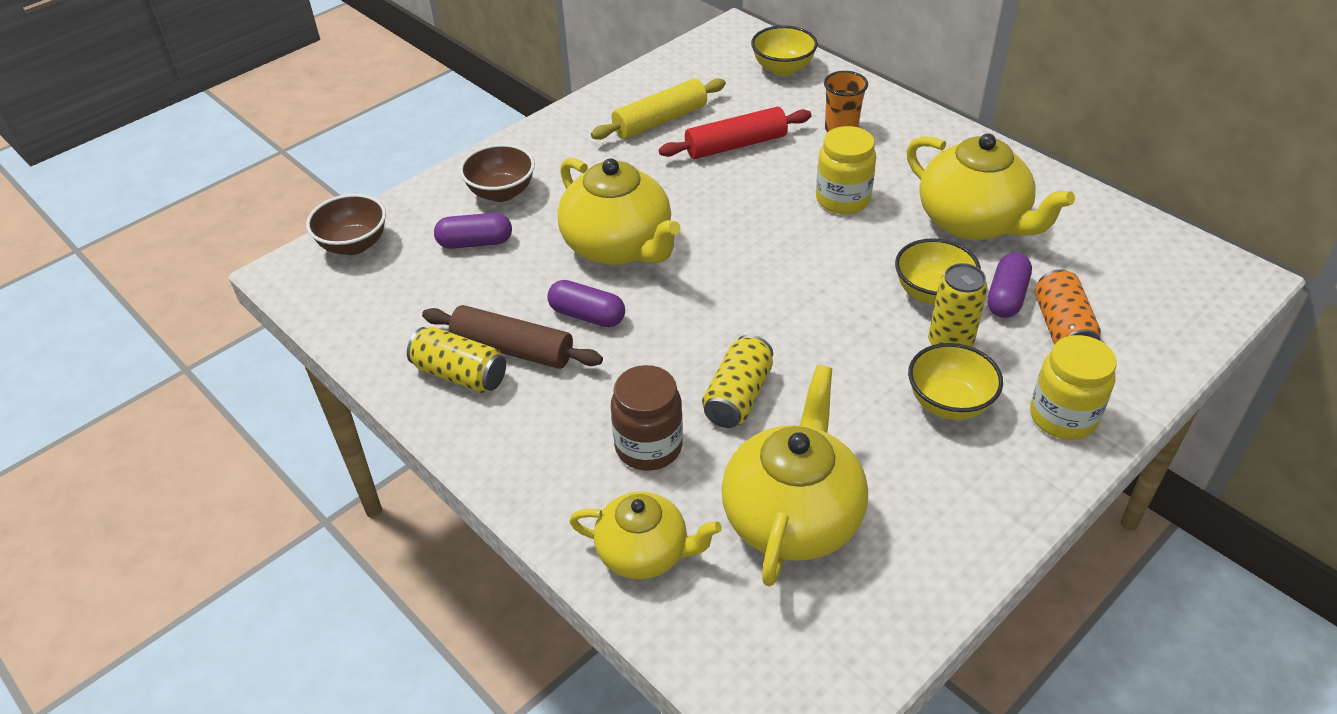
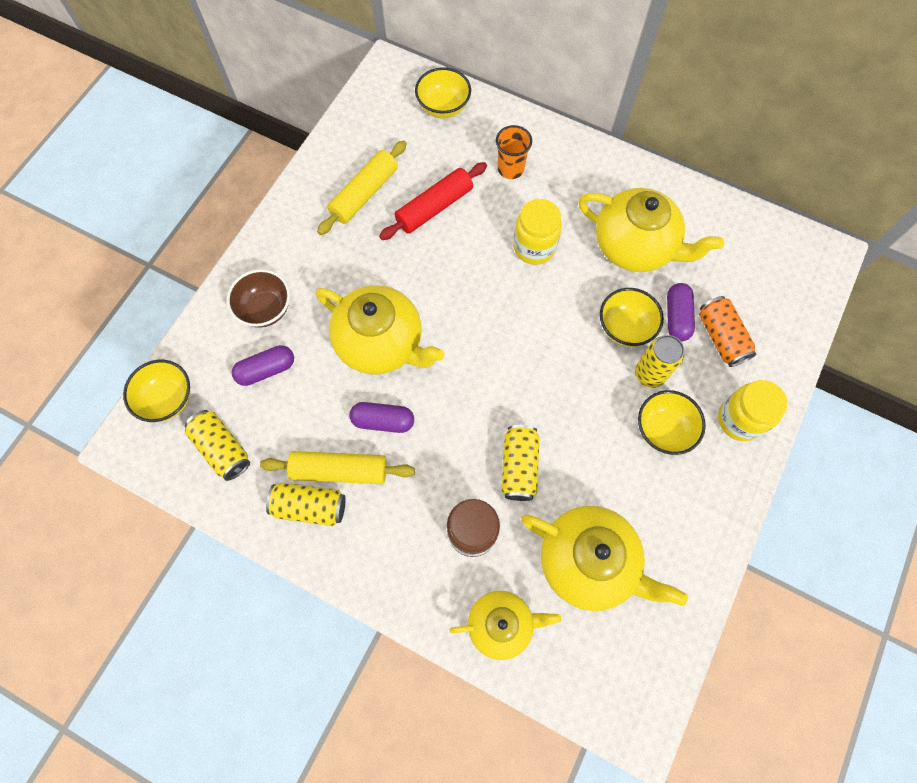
camera: 20 degrees left, 25 degrees up
brown bowl [306,194,386,255] -> yellow bowl [123,360,190,422]
brown rolling pin [422,305,603,369] -> yellow rolling pin [260,451,415,484]
yellow teapot [721,365,868,586] -> yellow teapot turned 120 degrees clockwise [521,506,688,611]
none -> yellow can [185,410,250,481]

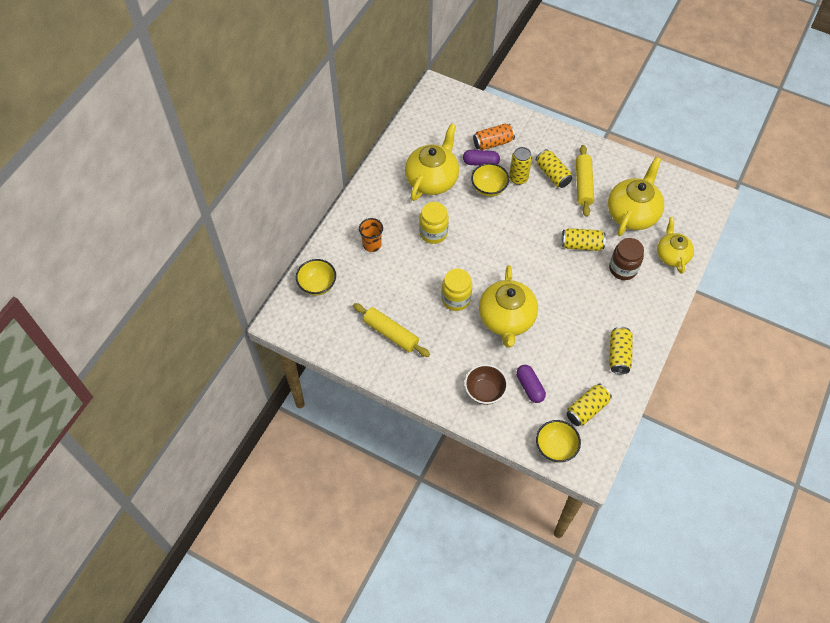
camera: 90 degrees left, 10 degrees down
yellow rolling pin [260,451,415,484] -> yellow rolling pin moved to [576,145,594,217]
yellow teapot [316,285,444,374] -> yellow teapot turned 150 degrees clockwise [479,265,538,348]
purple capsule [349,402,414,433] -> none
red rolling pin [379,162,487,240] -> none
yellow bowl [638,390,706,455] -> yellow can [536,149,572,188]
yellow jar [718,380,788,441] -> yellow jar moved to [441,269,472,311]

